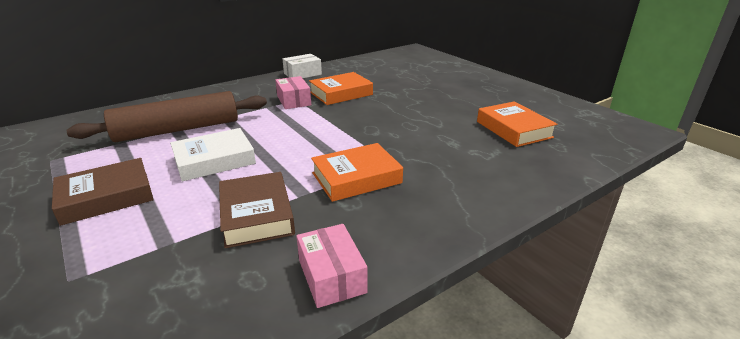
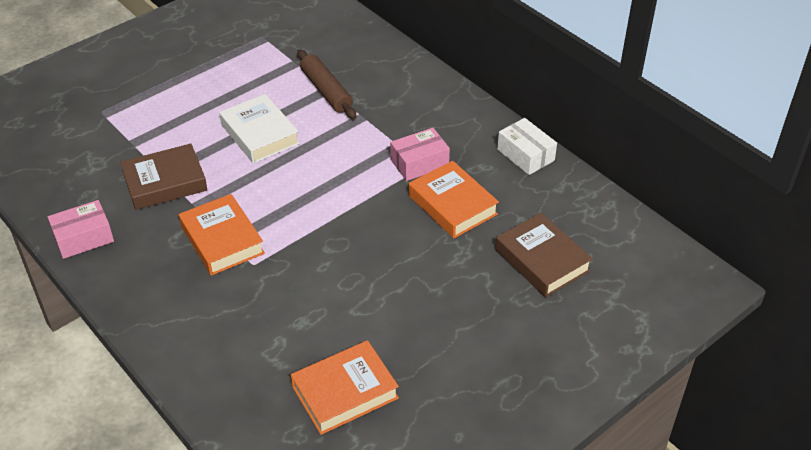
camera: 85 degrees right, 15 degrees up
brown book [52,158,154,226] -> brown book moved to [495,213,593,297]
brown rolling pin [67,91,267,142] -> brown rolling pin [297,49,356,119], size x0.61

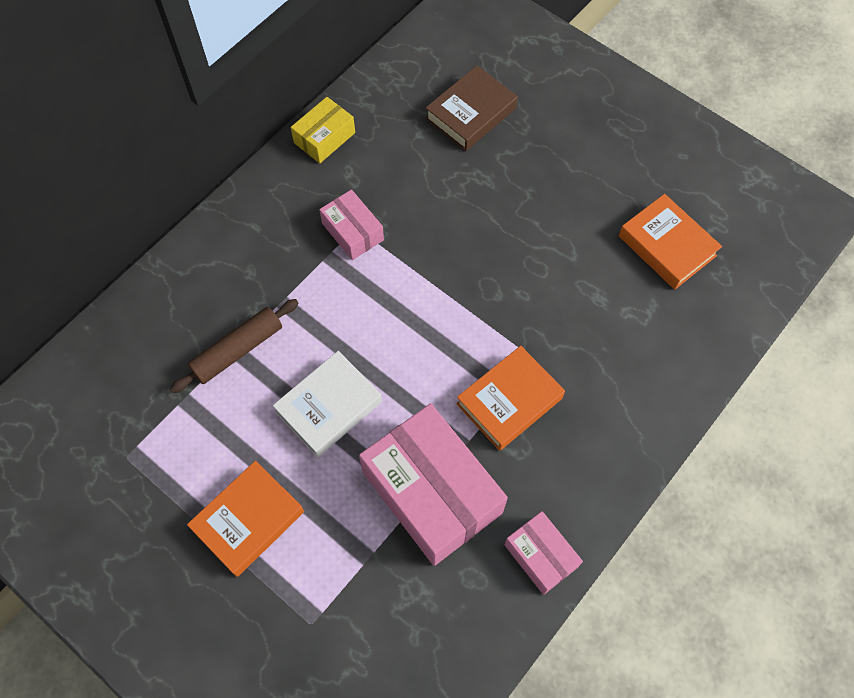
camera: 100 degrees left, 20 degrees up
brown book [120,144,207,210] -> pink box [359,403,508,566]
orange book [409,161,499,238] -> orange book moved to [187,461,304,577]
white box [497,118,557,175] -> yellow box [290,97,355,163]

